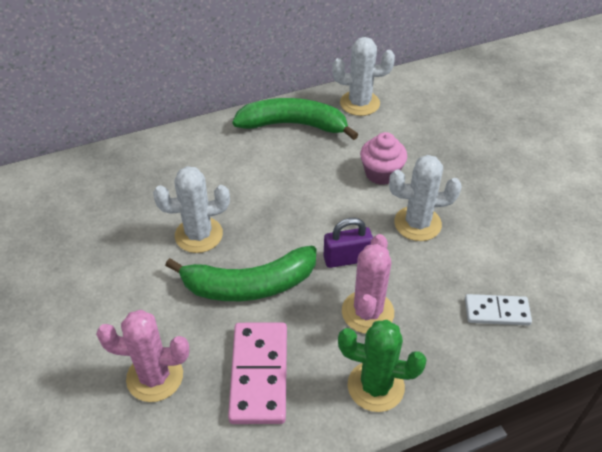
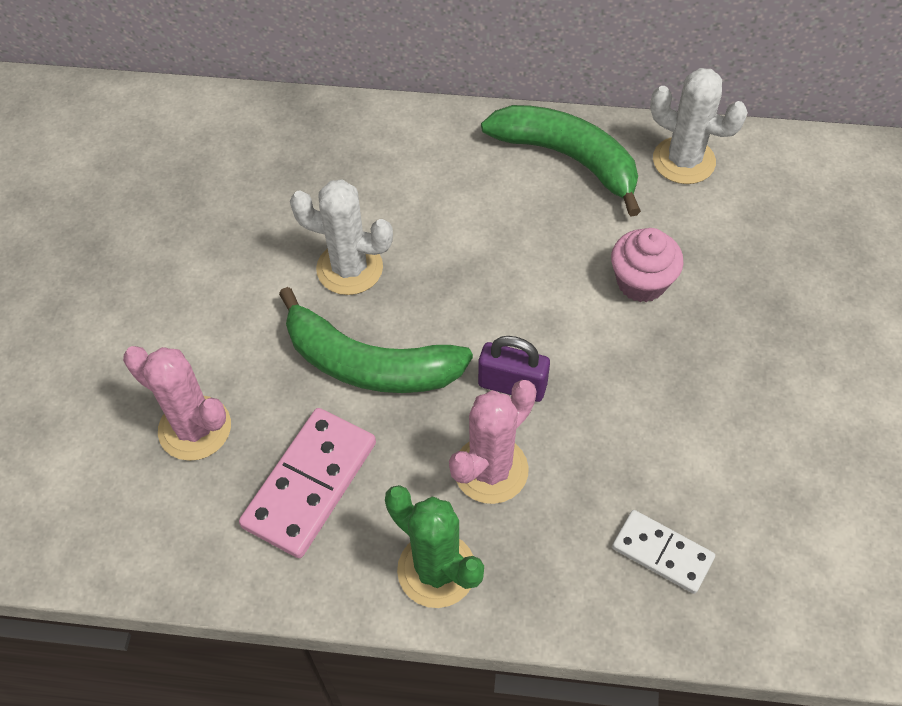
camera: 30 degrees right, 10 degrees up
white cactus [389,155,462,241] -> none

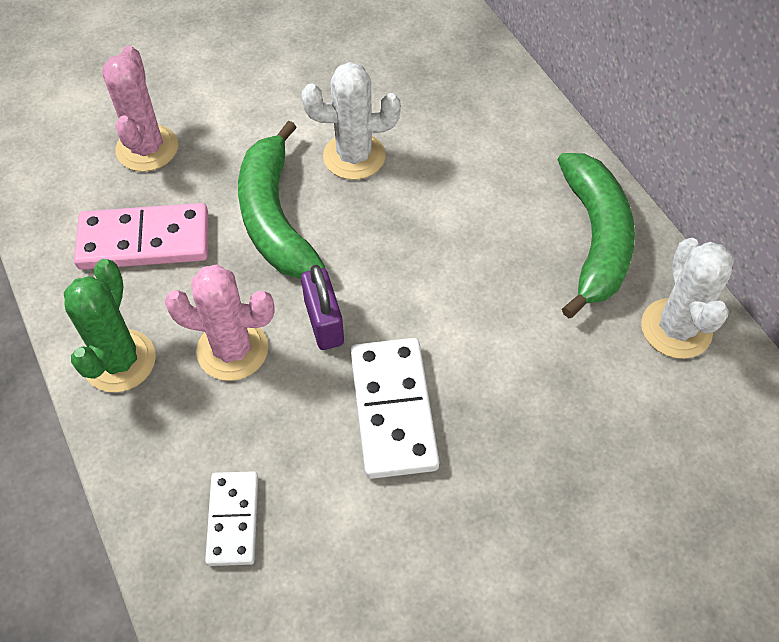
camera: 55 degrees right, 0 degrees up
white cactus [290,179,393,295] -> white cactus turned 75 degrees counterclockwise [302,62,401,180]
pink cupcake [611,228,683,302] -> none
none -> white domino [350,338,439,479]

